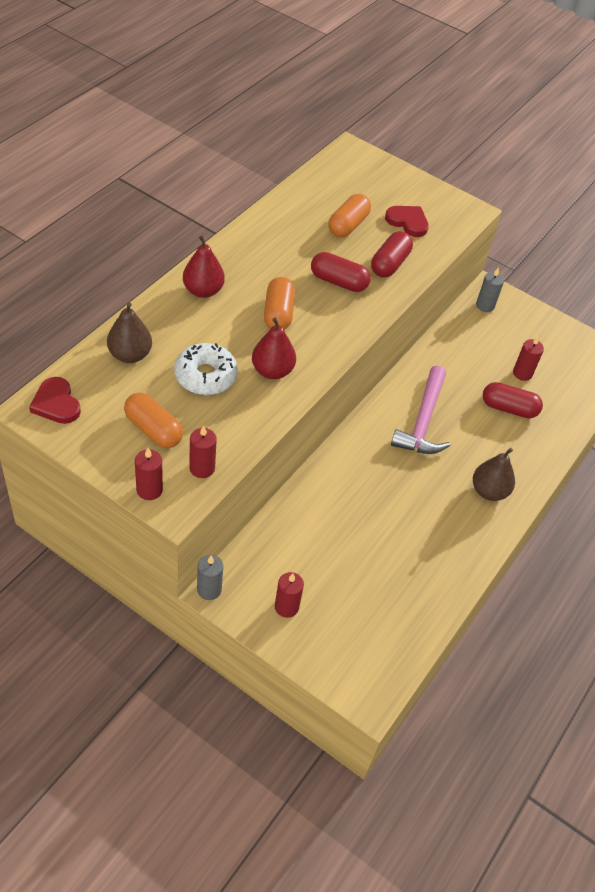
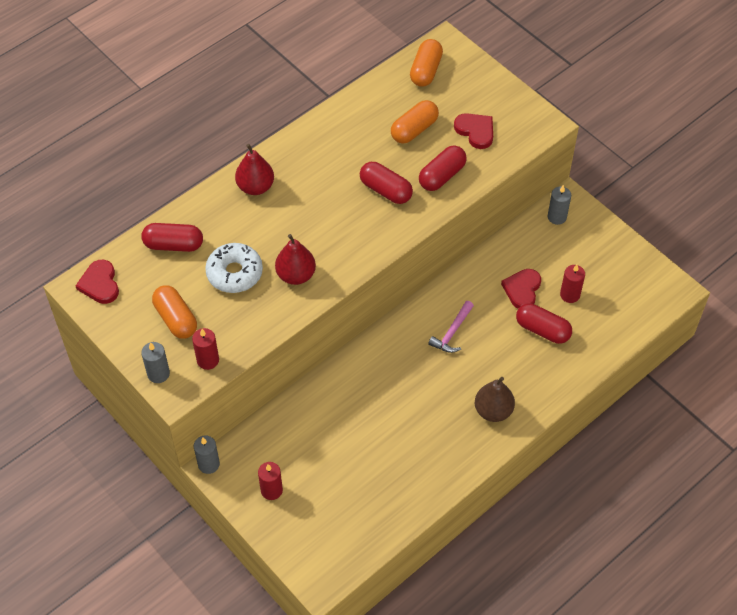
camera: 20 degrees right, 5 degrees up
brown pear [107,303,152,363] -> red capsule [141,223,203,252]
red candle [135,448,163,500] -> grey candle [141,342,170,383]
orange capsule [264,277,295,330] -> orange capsule moved to [410,39,443,87]
pink hammer [391,366,450,454] -> pink hammer [428,301,474,353], size x0.59
none -> red heart [501,269,541,309]

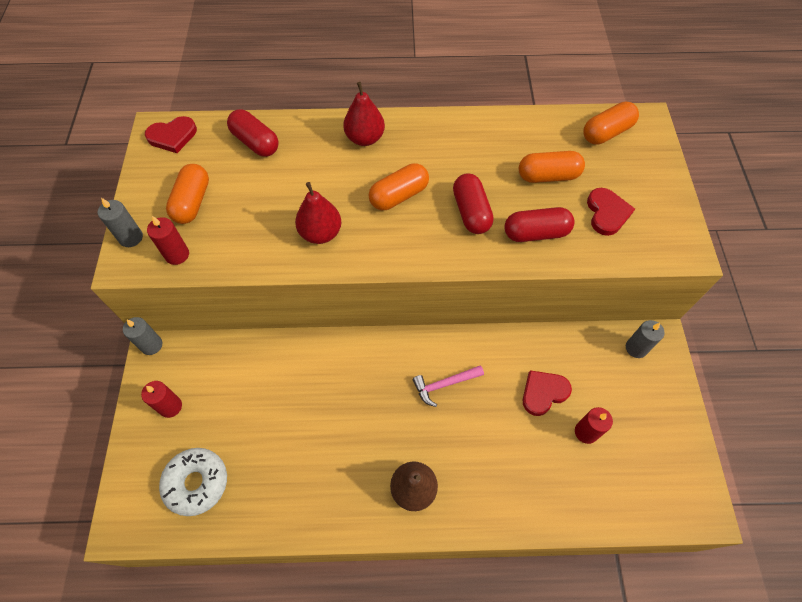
camera: 40 degrees right, 5 degrees up
red heart [76,260,119,304] -> red heart turned 135 degrees counterclockwise [145,116,197,153]
white donut [205,243,263,293] -> white donut moved to [159,448,227,516]
red capsule [516,303,572,344] -> none
none -> orange capsule [369,163,429,210]

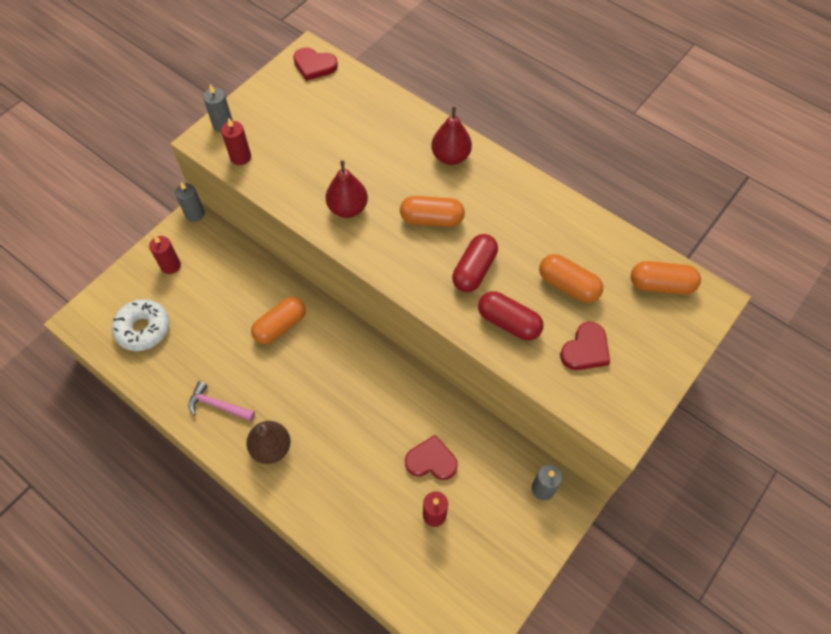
camera: 40 degrees right, 0 degrees up
orange capsule [166,164,209,224] -> orange capsule moved to [251,297,306,344]
red capsule [227,109,279,157] -> none
pink hammer [413,365,484,407] -> pink hammer moved to [189,381,255,421]

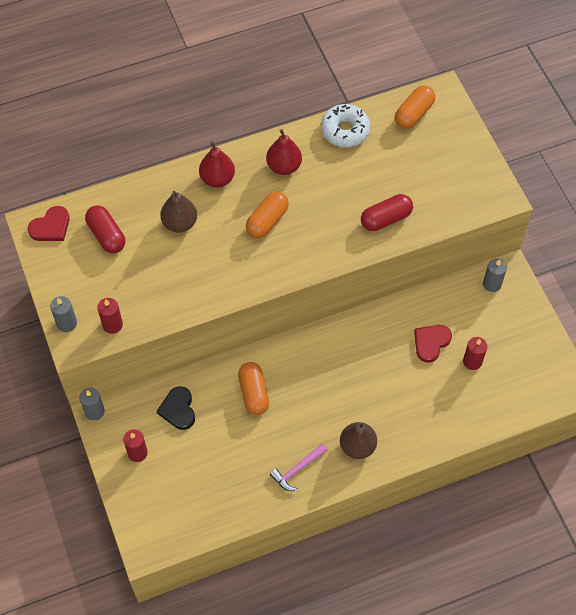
camera: 60 degrees left, 0 degrees up
white donut [112,299,170,351] -> white donut moved to [321,104,370,147]
red pear [326,160,368,218] -> red pear moved to [266,129,302,175]
red capsule [452,234,498,292] -> red capsule moved to [85,206,125,253]
orange capsule [539,254,603,303] -> none
red heart [560,322,610,370] -> none
none -> black heart [157,386,195,430]
none -> brown pear [160,191,197,232]

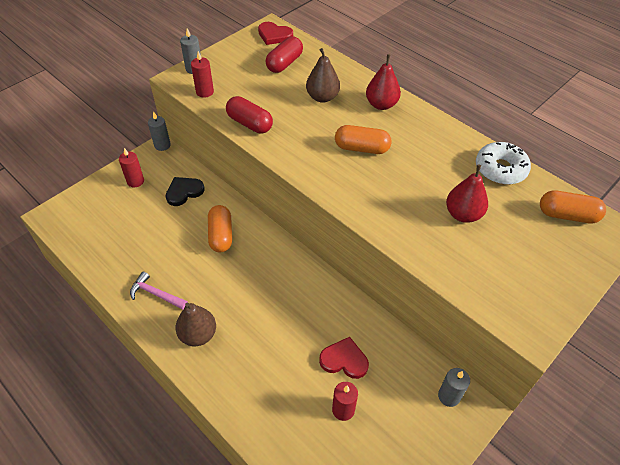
camera: 65 degrees right, 10 degrees down
orange capsule [238,362,269,415] -> orange capsule turned 60 degrees counterclockwise [208,205,232,252]
red pear [266,129,302,175] -> red pear moved to [446,164,488,223]
red capsule [361,194,413,231] -> red capsule moved to [226,96,273,134]

